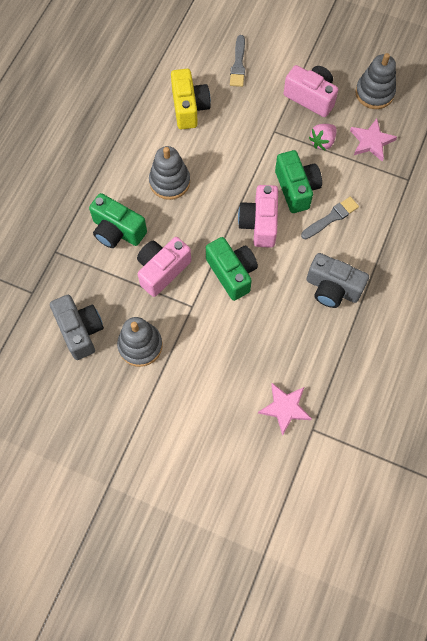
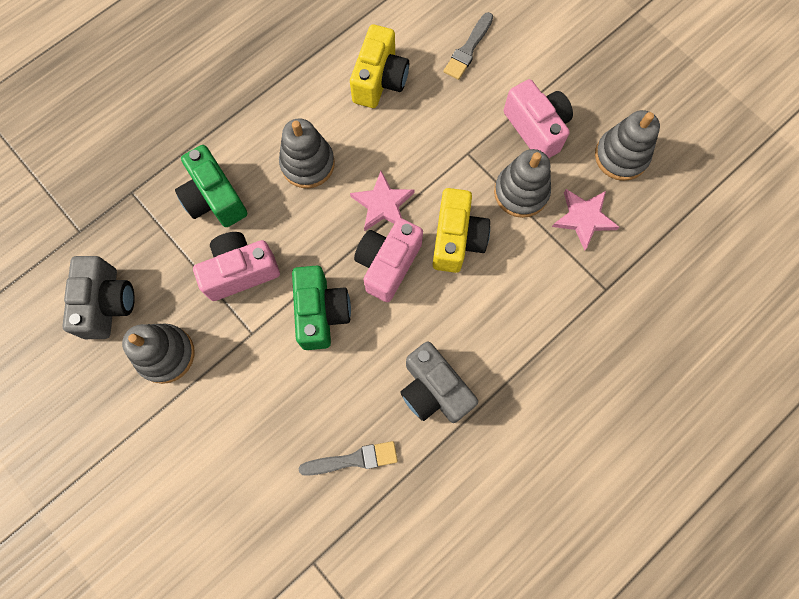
camera: 25 degrees right, 5 degrees up
pink star [258,383,312,436] -> pink star moved to [350,171,414,231]
green camera [275,150,322,213] -> yellow camera [432,188,490,273]
grey brush [301,197,359,239] -> grey brush moved to [299,441,398,476]
pink strawberry [309,124,337,151] -> grey stacking toy [494,149,551,218]

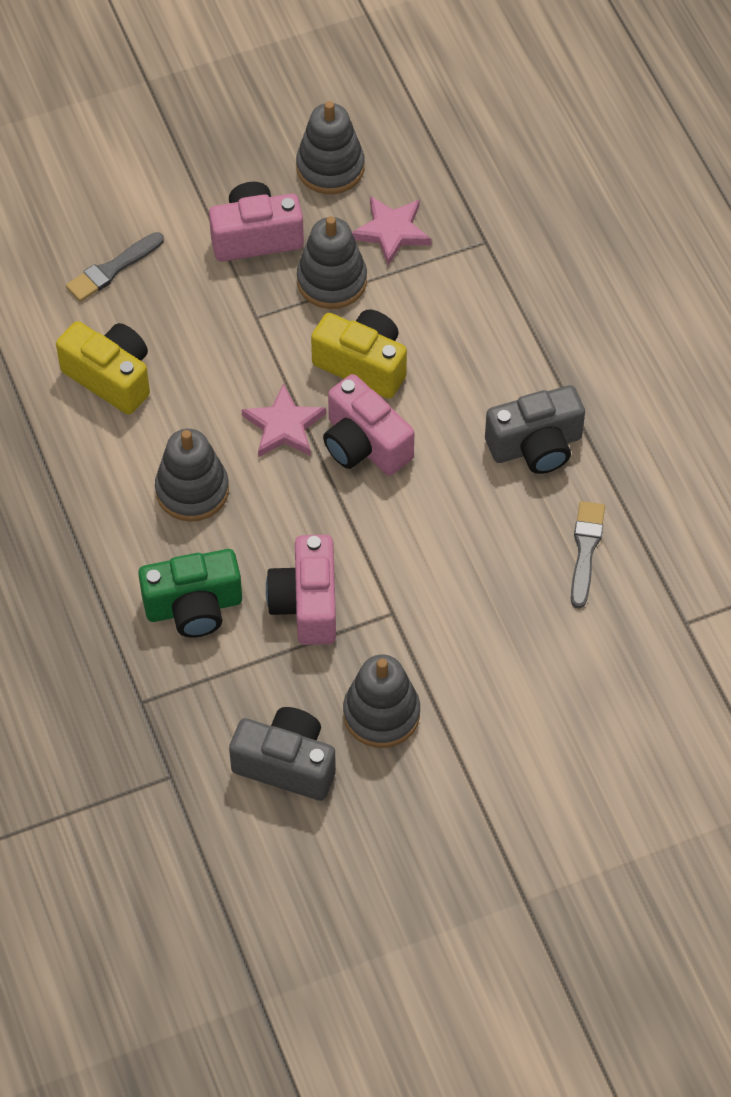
camera: 70 degrees left, 15 degrees down
green camera [292,266,351,350] -> none
grey brush [444,12,493,80] -> grey brush turned 90 degrees clockwise [66,232,164,302]

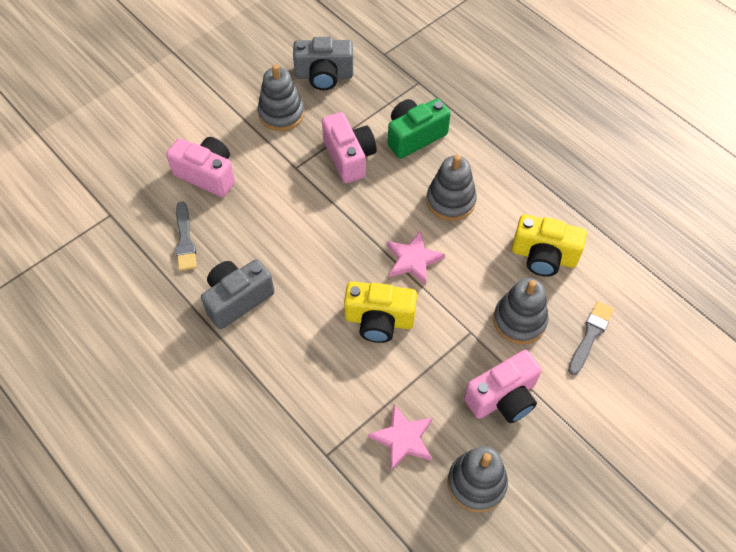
camera: 160 degrees right, 0 degrees up
grey stacking toy [297,216,367,309] -> grey stacking toy moved to [493,278,548,344]
pink camera [323,374,415,476] -> pink camera moved to [166,137,235,197]

